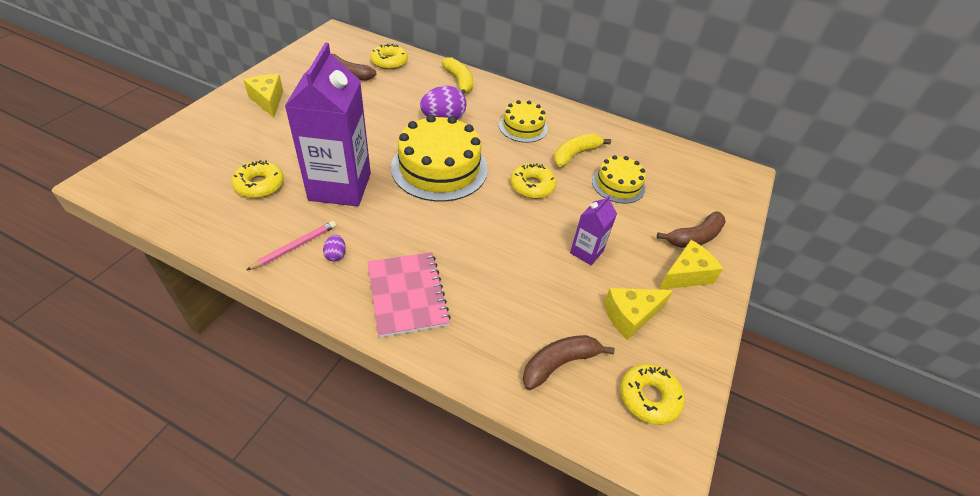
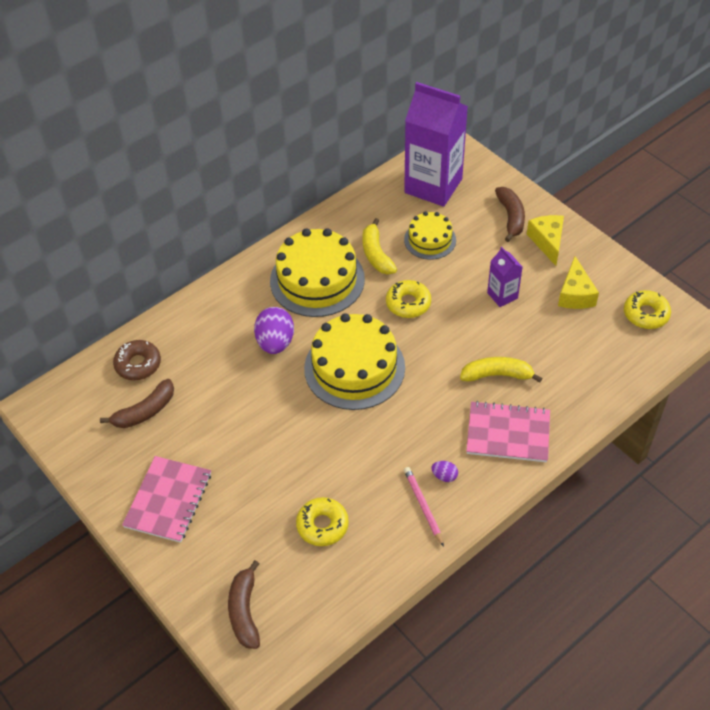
camera: 60 degrees left, 5 degrees up
yellow cheese [244,74,283,118] -> pink notebook [122,456,211,543]
purple carton [285,43,371,207] -> purple carton moved to [404,82,468,207]
yellow donut [370,44,408,70] -> brown donut [113,340,161,380]
yellow banana [441,57,473,94] -> yellow banana moved to [460,357,542,383]
yellow cake [499,100,548,143] -> yellow cake [270,228,365,317], size x1.78
brown banana [523,335,615,390] -> brown banana moved to [228,560,260,649]

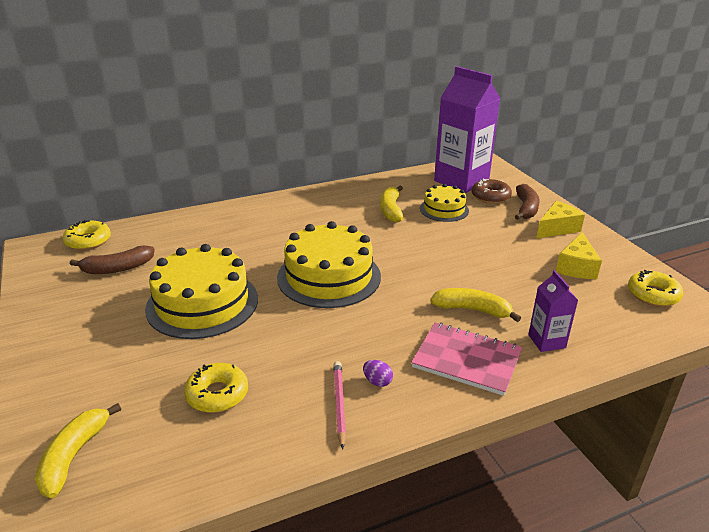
camera: 15 degrees right, 20 degrees down
brown donut [113,340,161,380] -> brown donut moved to [472,179,512,204]
pink notebook [122,456,211,543] -> none
brown banana [228,560,260,649] -> yellow banana [35,403,121,498]
purple egg [254,307,294,354] -> none
yellow cake [270,228,365,317] -> yellow cake moved to [145,244,258,339]
yellow donut [386,280,431,318] -> yellow donut moved to [63,220,111,250]
purple carton [487,247,523,307] -> purple carton moved to [528,270,578,352]
yellow cheese [527,215,564,266] -> yellow cheese turned 45 degrees clockwise [536,201,585,238]

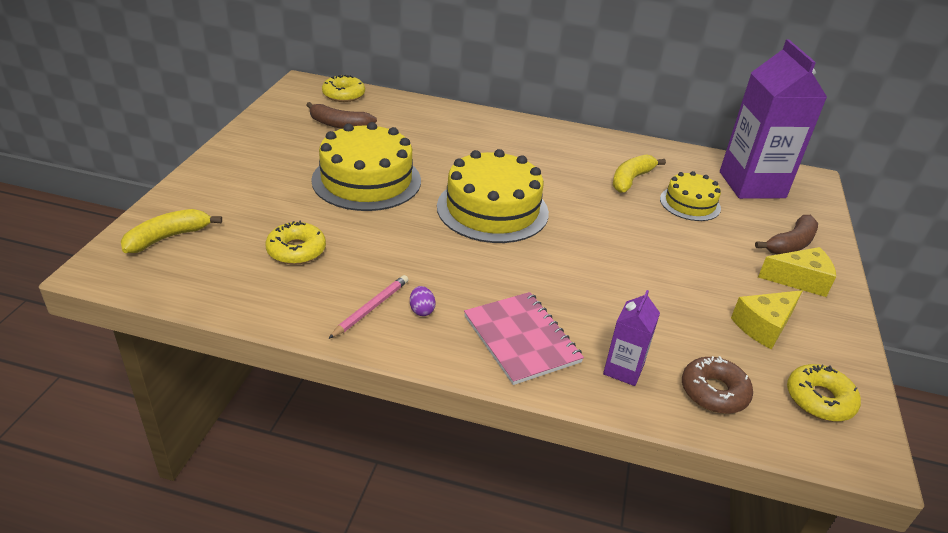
camera: 35 degrees right, 5 degrees up
yellow banana [430,288,521,322] -> none
brown donut [472,179,512,204] -> brown donut moved to [682,356,753,414]

